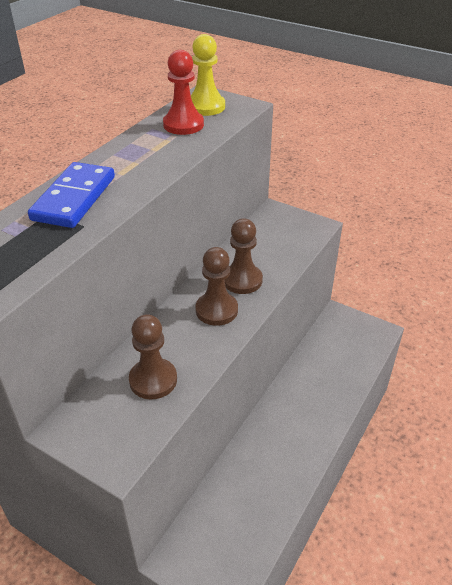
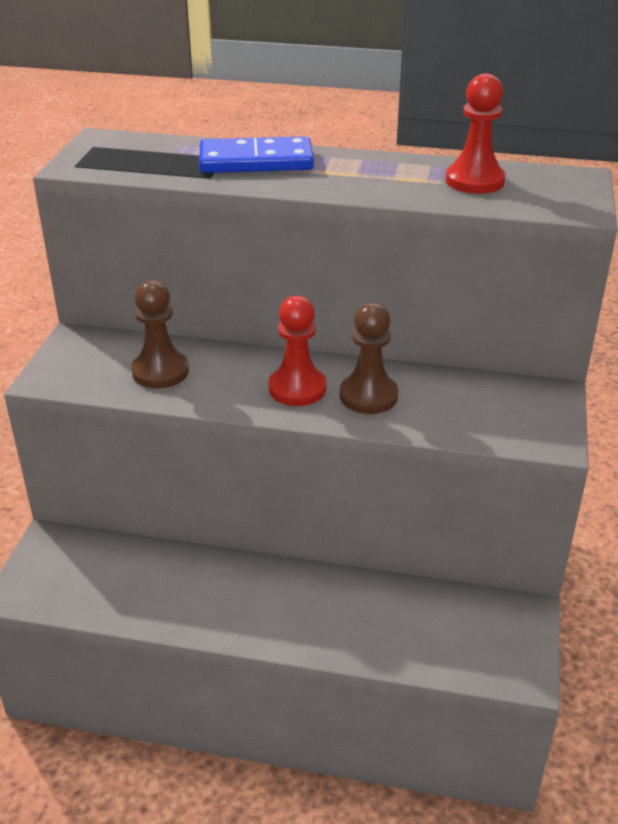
camera: 70 degrees right, 5 degrees down
yellow pawn [191,34,225,116] -> none
brown pawn [196,247,238,326] -> red pawn [268,296,326,406]

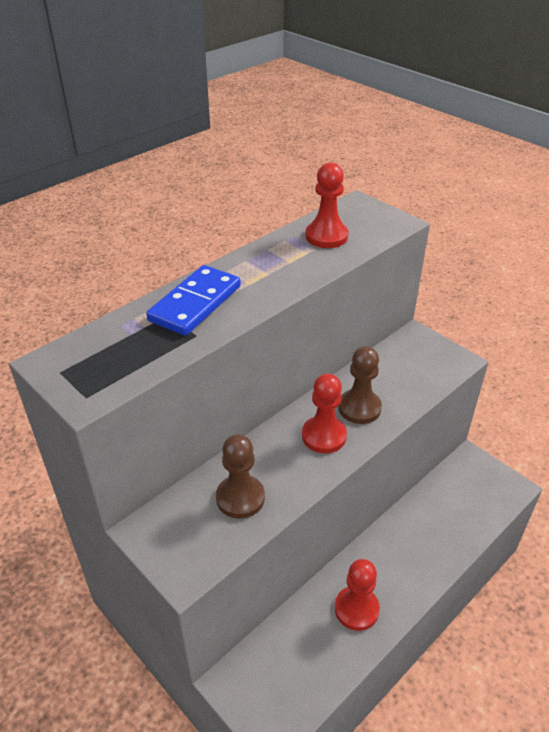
camera: 55 degrees left, 5 degrees up
none -> red pawn [335,559,380,631]

